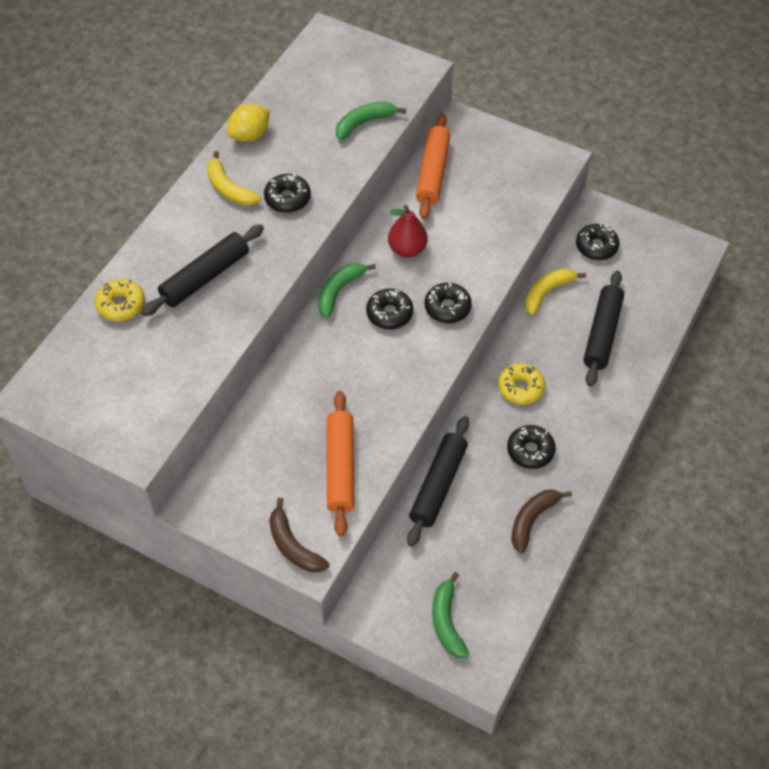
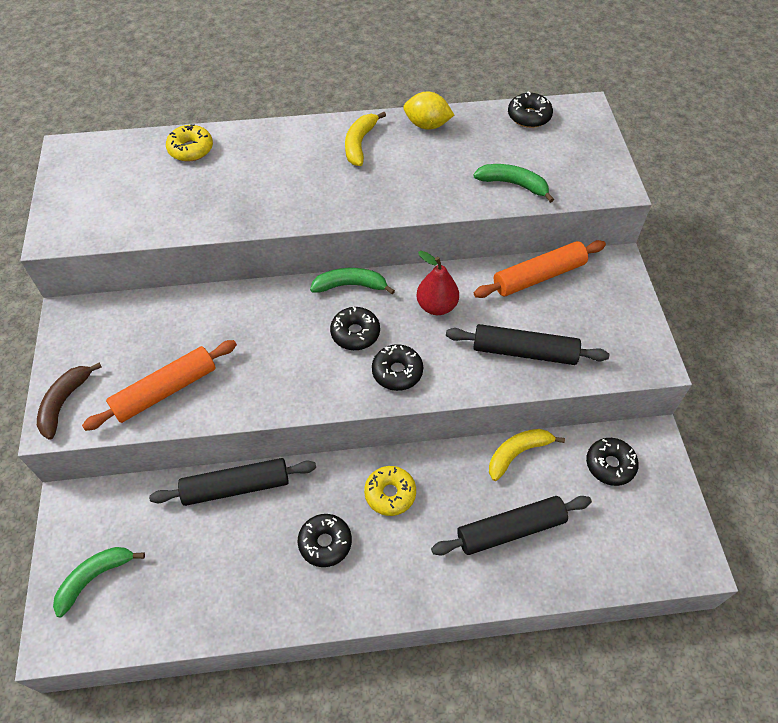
camera: 55 degrees right, 0 degrees up
black rolling pin [141,224,264,316] -> black rolling pin moved to [446,324,609,365]
black donut [264,174,311,213] -> black donut moved to [508,92,553,128]
brown banana [511,490,572,553] -> none
yellow banana [525,268,586,315] -> yellow banana turned 45 degrees counterclockwise [489,429,565,481]

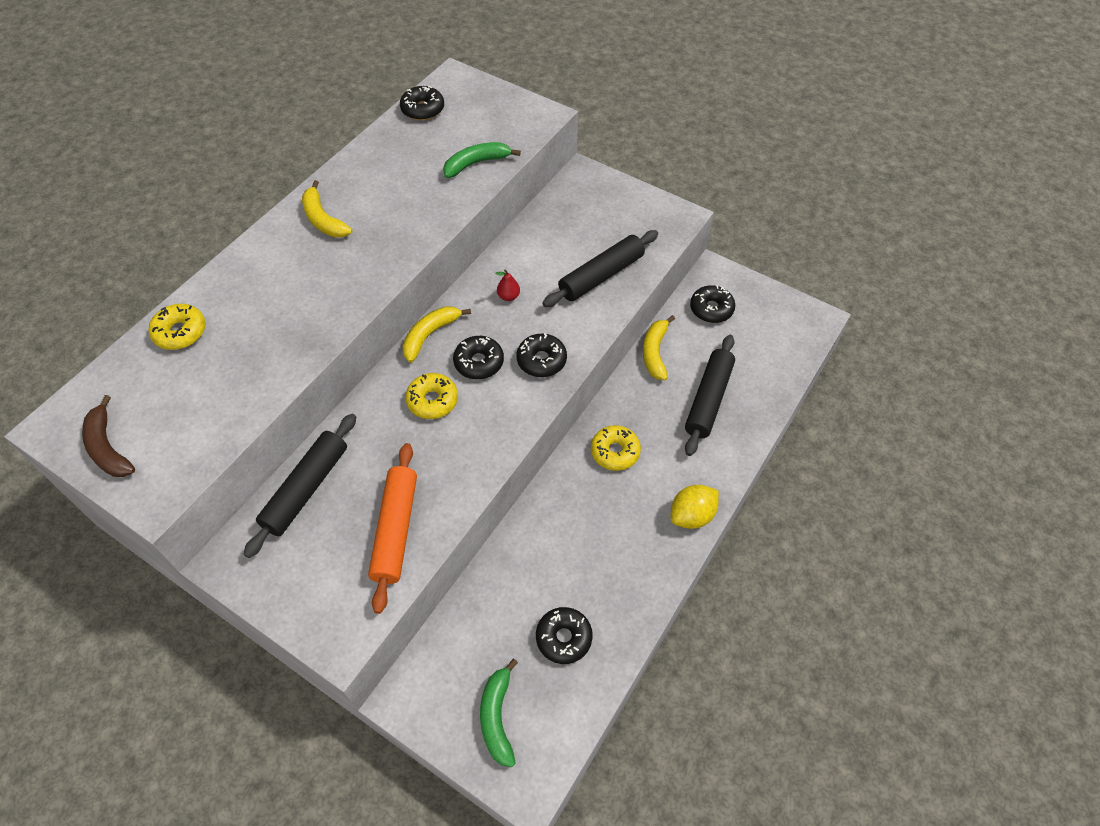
camera: 50 degrees left, 0 degrees up
brown banana [37,363,102,440] -> brown banana moved to [82,395,135,477]
black rolling pin [149,458,316,506] -> black rolling pin moved to [243,414,356,558]
black donut [298,514,352,567] -> black donut moved to [536,607,593,664]
green banana [310,268,395,294] -> yellow banana [402,306,471,363]
yellow lemon [403,92,454,130] -> yellow lemon moved to [671,485,719,529]
red pear [416,251,459,315] -> red pear [496,270,520,301], size x0.56
orange rolling pin [474,240,606,298] -> none
none -> yellow donut [405,373,458,419]

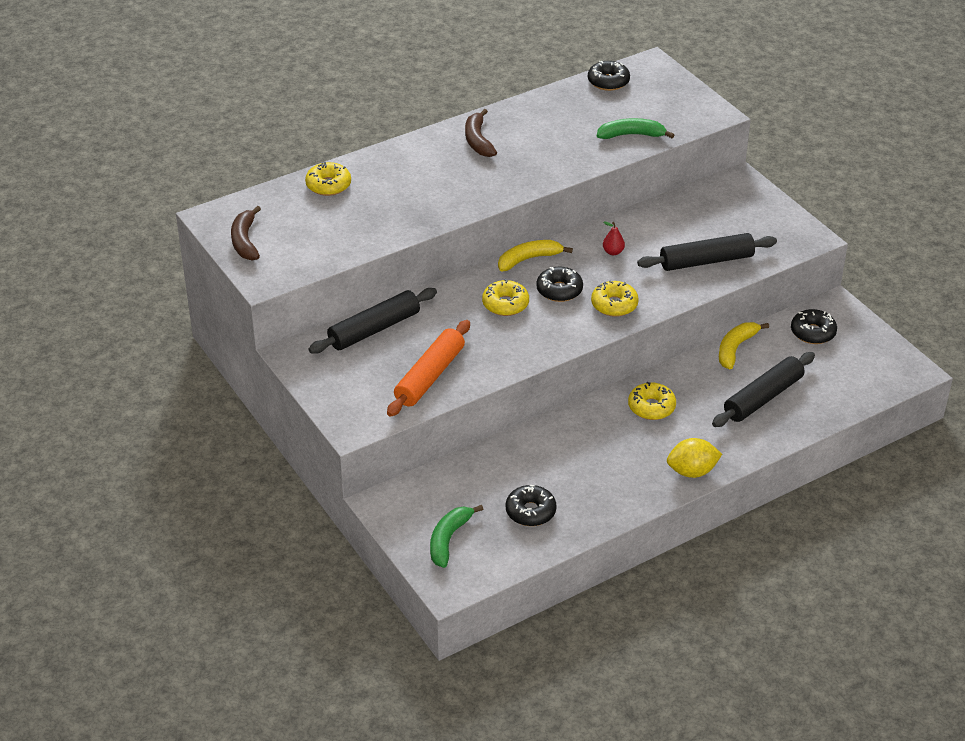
camera: 25 degrees right, 15 degrees down
yellow banana [302,180,352,237] -> brown banana [465,109,497,157]
black donut [517,333,567,377] -> yellow donut [591,281,639,317]

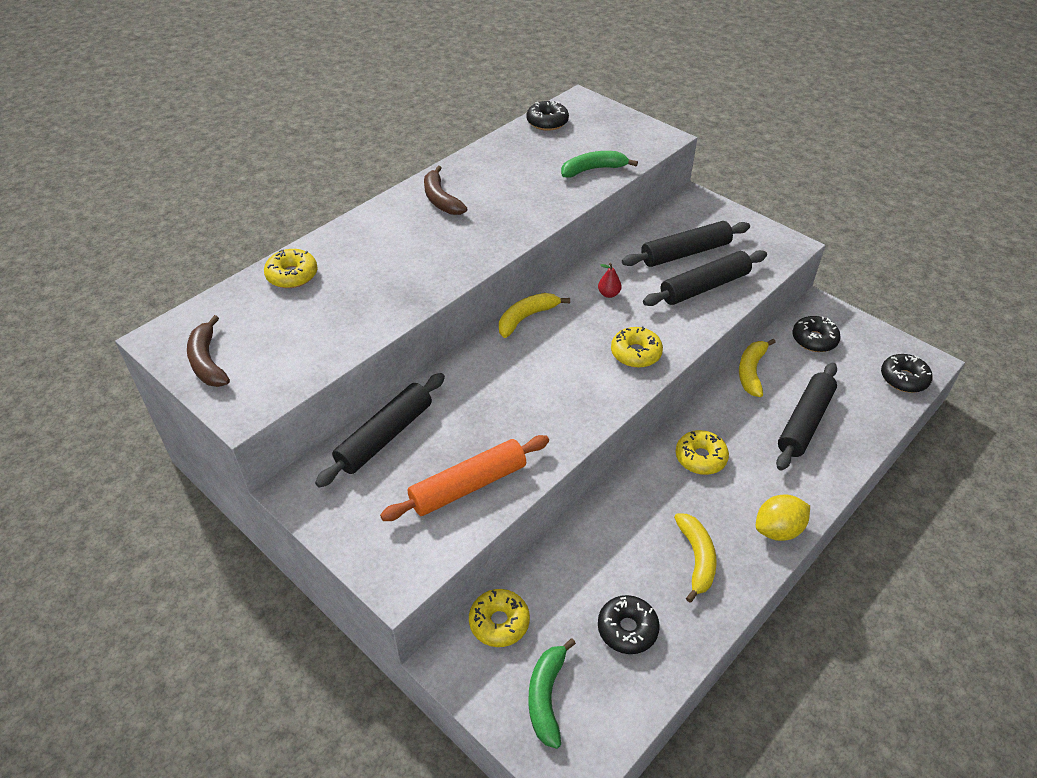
camera: 15 degrees left, 5 degrees up
orange rolling pin [387,320,470,417] -> orange rolling pin turned 45 degrees clockwise [380,435,549,521]
yellow donut [482,279,529,316] -> yellow donut moved to [469,589,530,647]
black donut [536,267,583,302] -> black donut moved to [881,354,933,393]
none -> black rolling pin [622,221,750,267]
none -> yellow banana [674,513,717,603]

